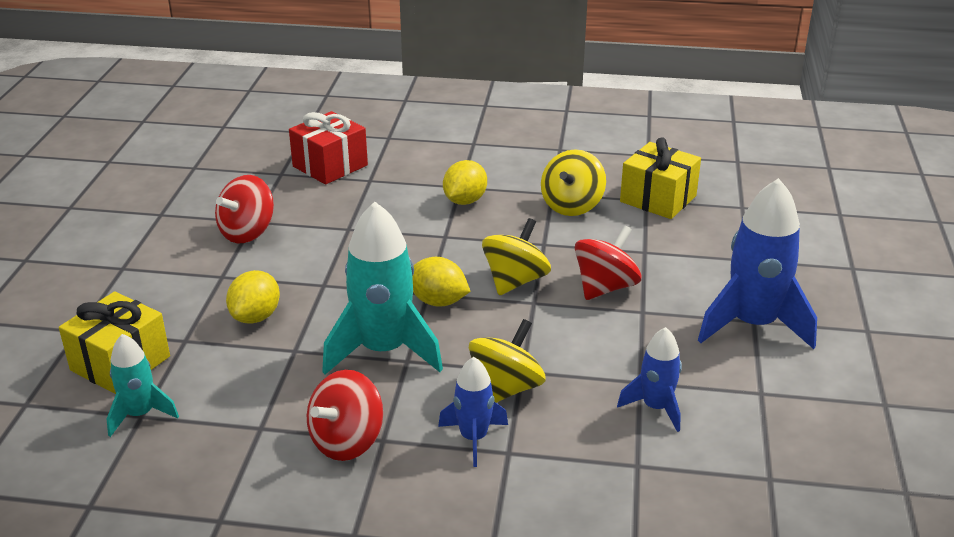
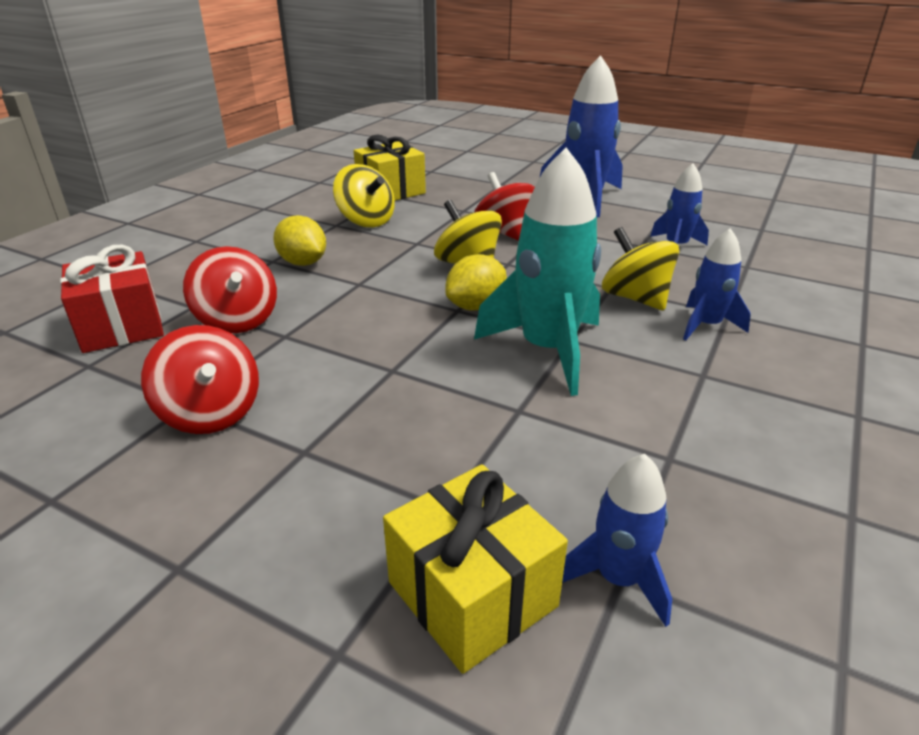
camera: 70 degrees left, 0 degrees up
turquoise rocket [107,334,179,437] -> blue rocket [562,454,672,627]
yellow lemon [226,270,280,324] -> none
red spinning top [307,370,383,461] -> red spinning top moved to [183,246,277,333]

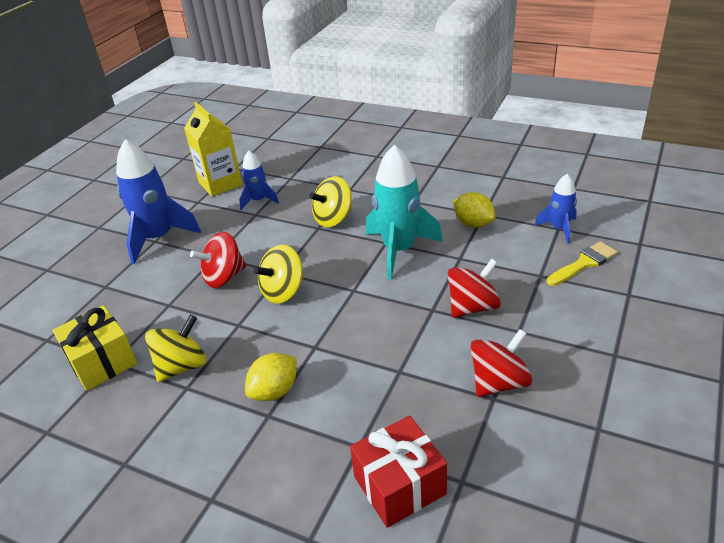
camera: 90 degrees left, 5 degrees up
red spinning top [183,246,277,333] -> red spinning top moved to [448,259,501,318]
yellow gift [383,464,568,674] -> yellow brush [547,241,618,286]
yellow lemon [445,254,507,311] -> yellow lemon moved to [453,192,495,228]
blue rocket [683,228,751,340] -> none
none -> yellow carton [184,102,242,197]

